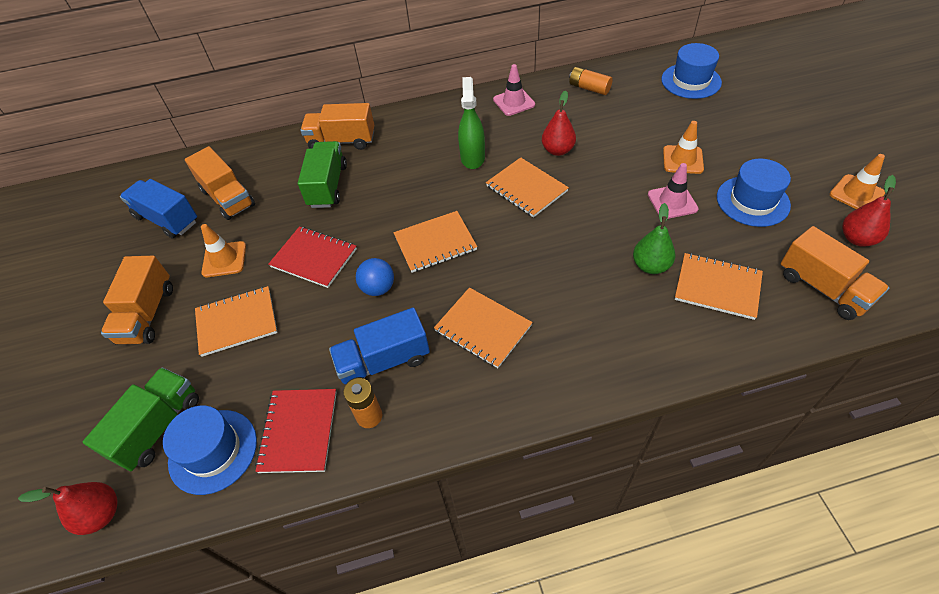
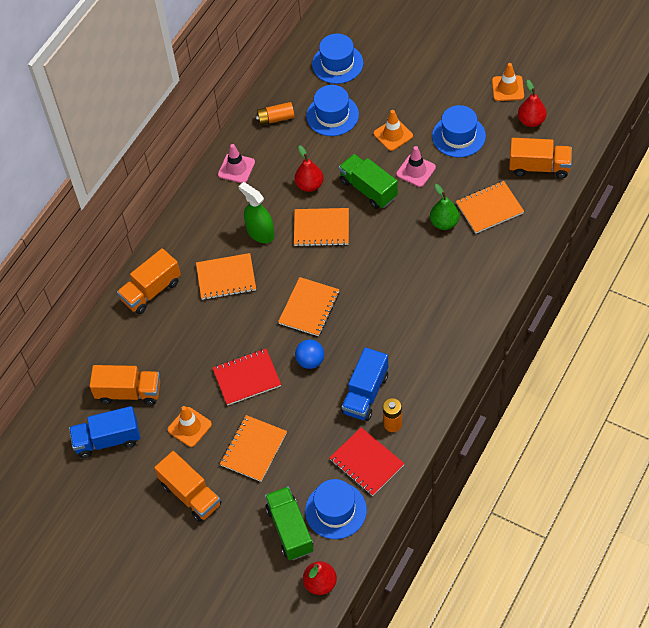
camera: 45 degrees left, 5 degrees up
green truck [298,141,347,208] -> green truck moved to [339,154,398,209]
orange notebook [434,287,533,368] -> orange notebook moved to [196,253,256,300]
none -> blue hat [306,85,359,136]

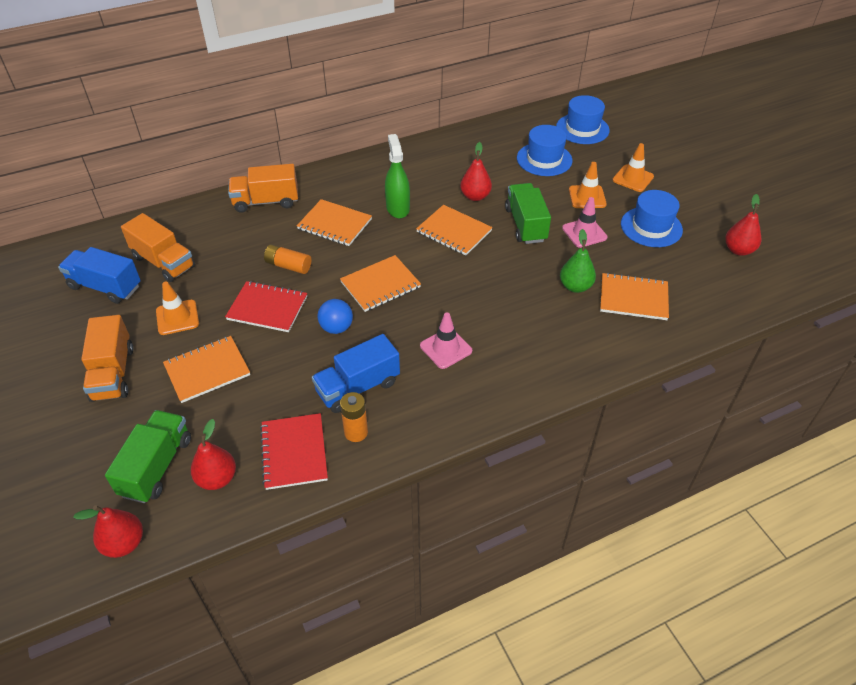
camera: 30 degrees right, 10 degrees down
pink traffic cone [218,144,255,183] -> pink traffic cone moved to [420,313,472,369]
orange battery [255,102,295,125] -> orange battery moved to [264,244,311,274]
blue hat [305,479,367,539] -> red pear [191,419,236,490]
orange traffic cone [492,63,524,101] -> orange traffic cone moved to [613,143,654,192]
orange truck [509,138,572,179] -> none

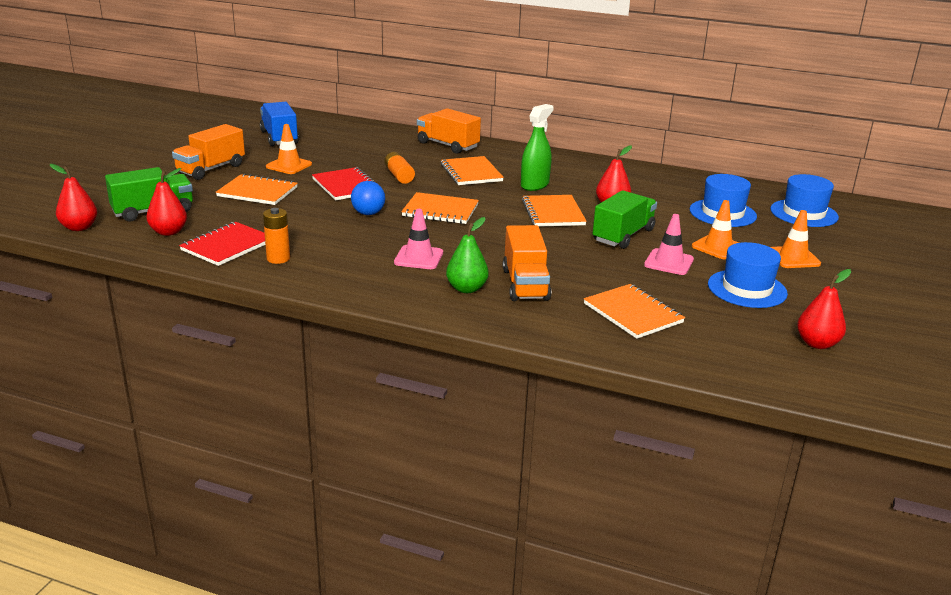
camera: 45 degrees right, 20 degrees down
orange truck [121,213,195,282] -> orange truck moved to [503,225,551,301]
blue truck [312,334,400,413] -> none
green pear [560,229,596,293] -> green pear moved to [446,217,489,293]

